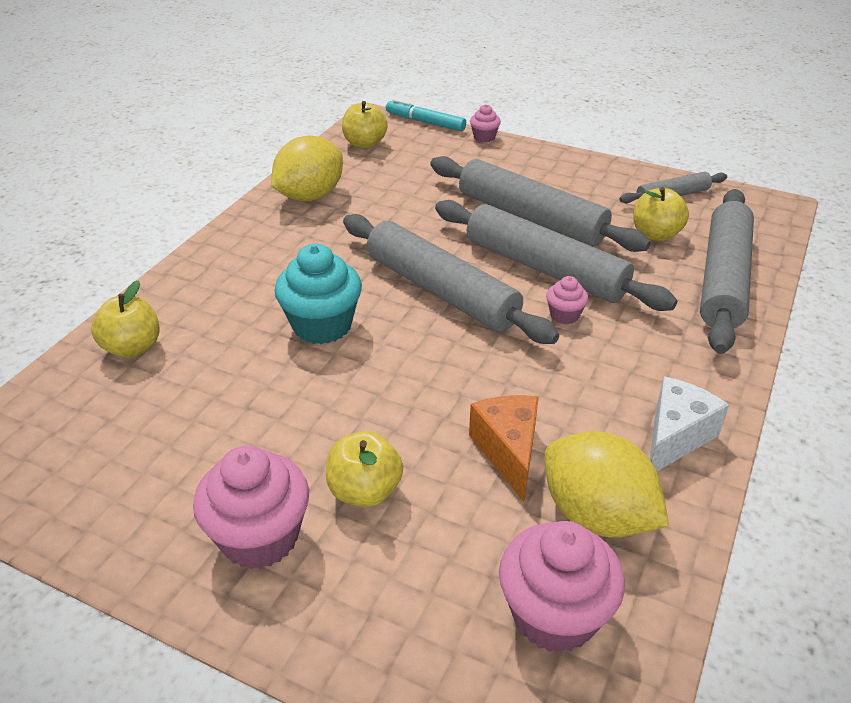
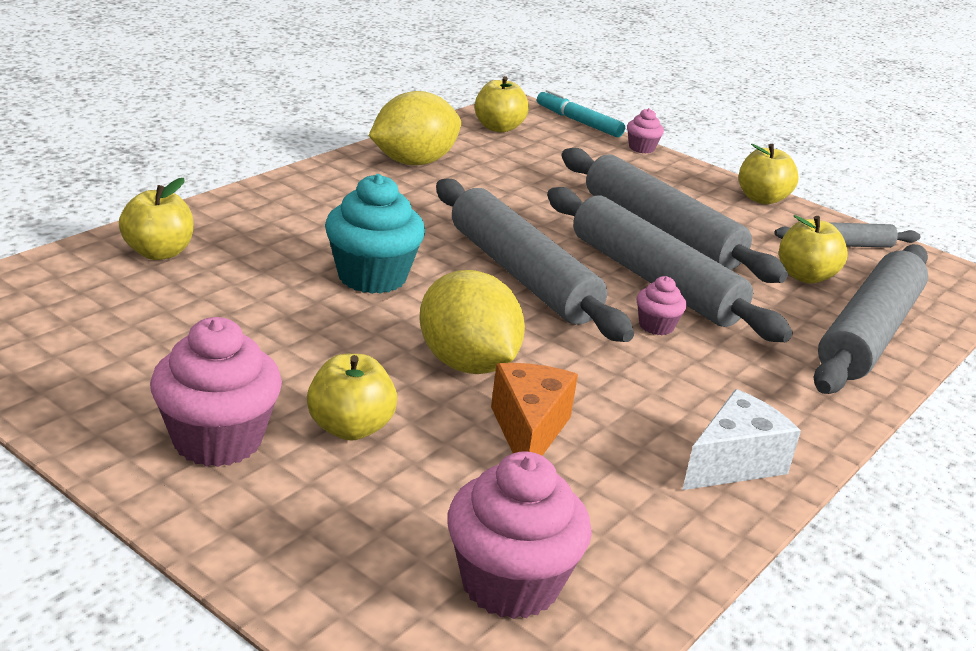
camera: 10 degrees right, 10 degrees down
yellow lemon [545,431,669,538] -> yellow lemon moved to [419,270,525,374]
none -> yellow apple [739,144,799,204]

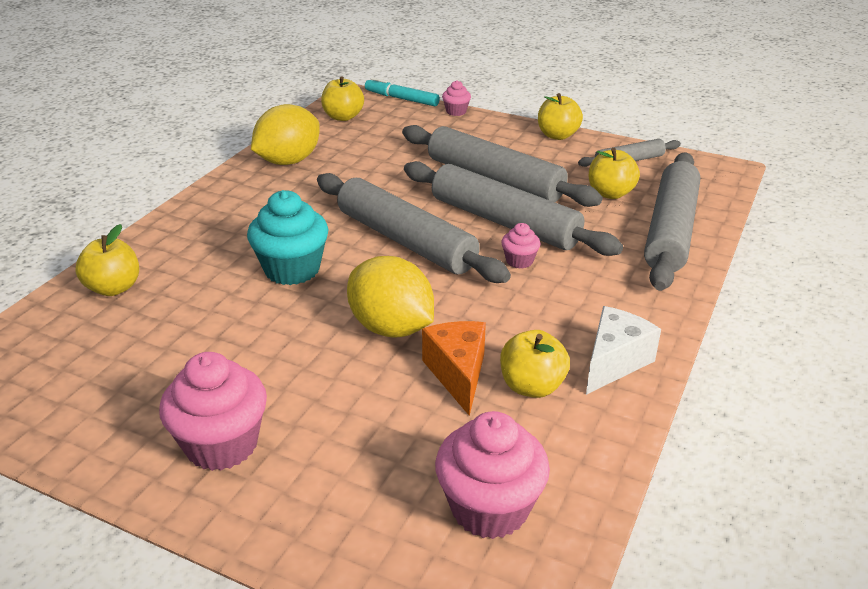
camera: 10 degrees left, 5 degrees up
yellow apple [307,354,397,441] -> yellow apple moved to [500,330,570,398]

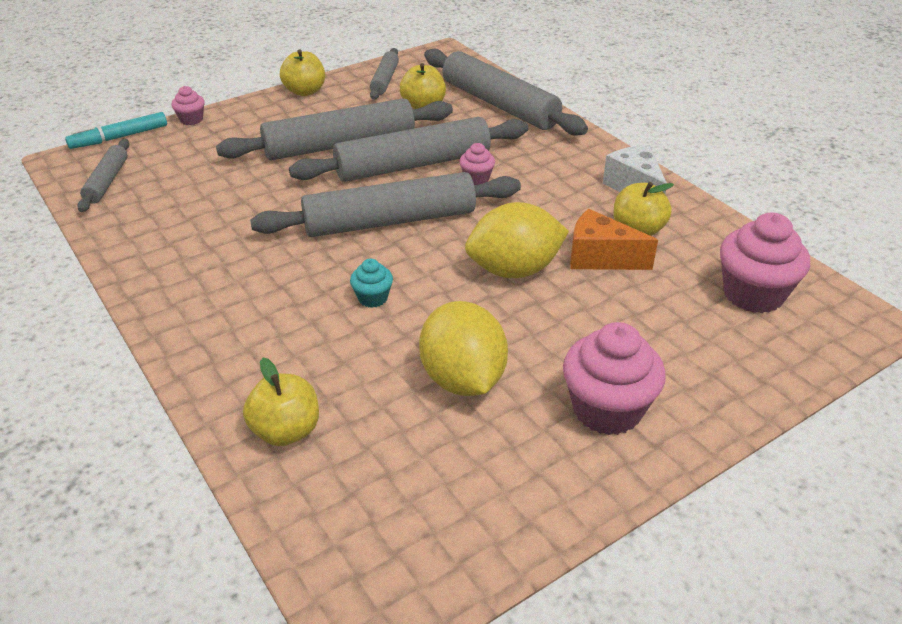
camera: 60 degrees left, 5 degrees up
turquoise cupcake [247,190,329,285] -> turquoise cupcake [350,259,393,308], size x0.50
yellow lemon [251,104,320,165] -> yellow lemon moved to [419,301,508,396]
yellow apple [321,76,364,121] -> grey rolling pin [77,139,129,212]

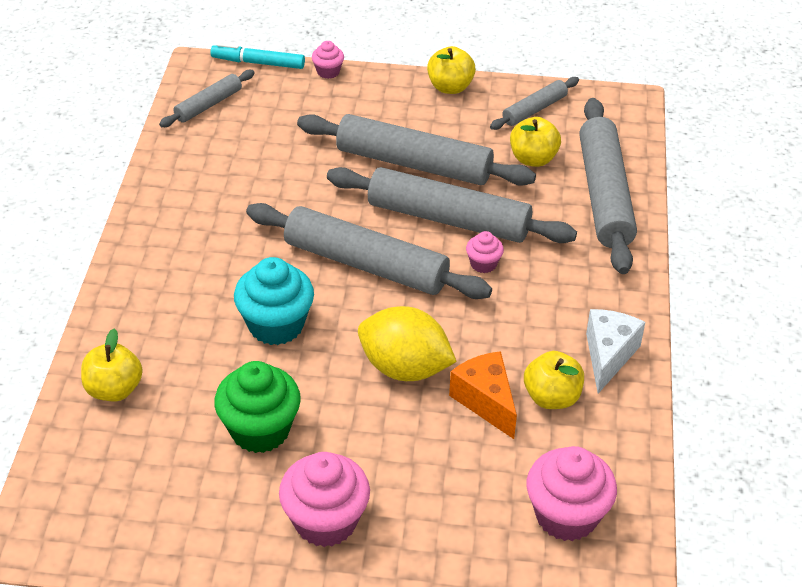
camera: 40 degrees right, 5 degrees up
turquoise cupcake [350,259,393,308] -> turquoise cupcake [234,257,314,345], size x2.00
yellow lemon [419,301,508,396] -> green cupcake [214,361,301,453]

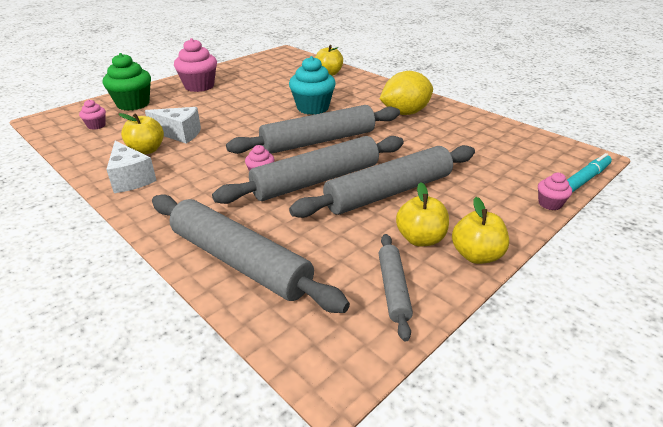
camera: 130 degrees right, 10 degrees down
grey rolling pin [159,70,255,127] -> none
green cupcake [214,361,301,453] -> green cupcake moved to [103,53,151,111]
yellow lemon [358,306,457,381] -> yellow lemon moved to [379,71,433,115]
orange cheese [449,351,517,439] -> white cheese [145,107,201,144]
yellow apple [510,117,561,167] -> yellow apple moved to [396,182,449,246]
pink cupcake [526,446,617,541] -> pink cupcake [79,99,106,129], size x0.50

